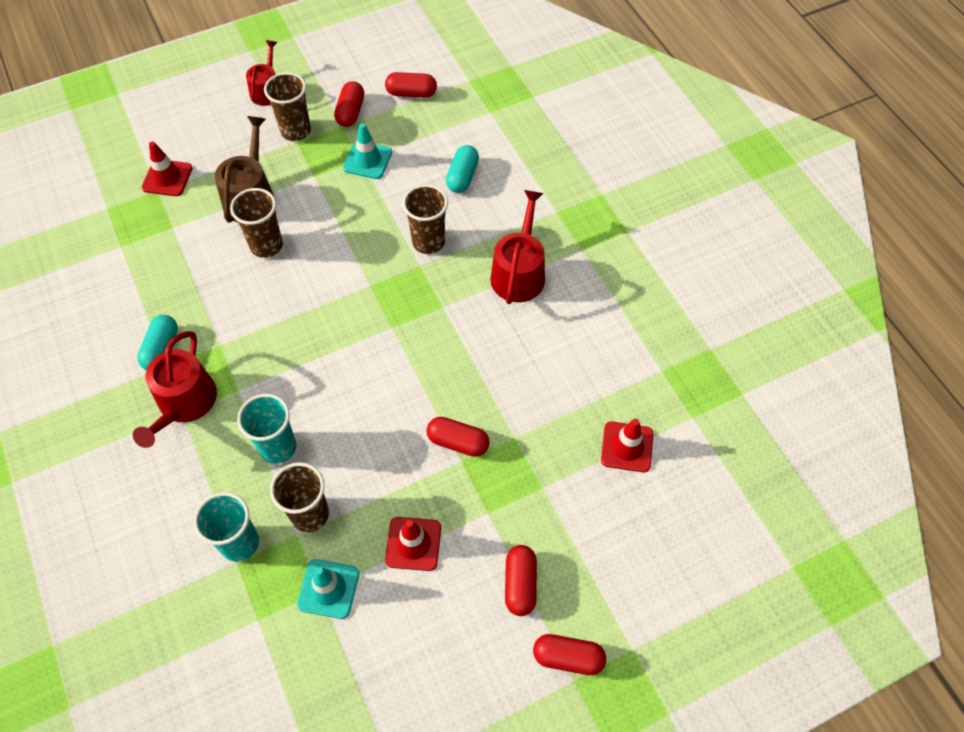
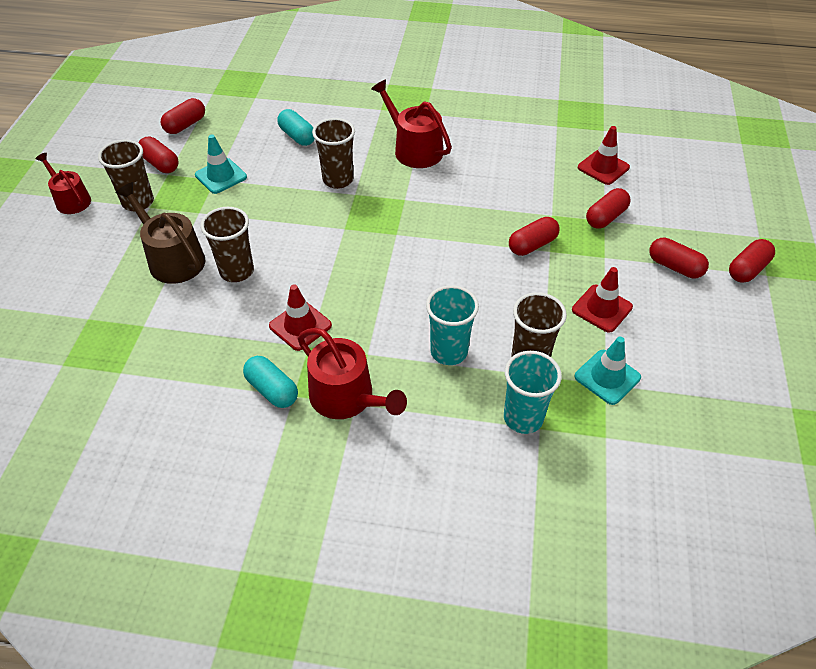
camera: 55 degrees left, 10 degrees down
red traffic cone [142,141,193,196] -> red traffic cone moved to [269,284,332,351]
none -> red capsule [586,188,631,229]

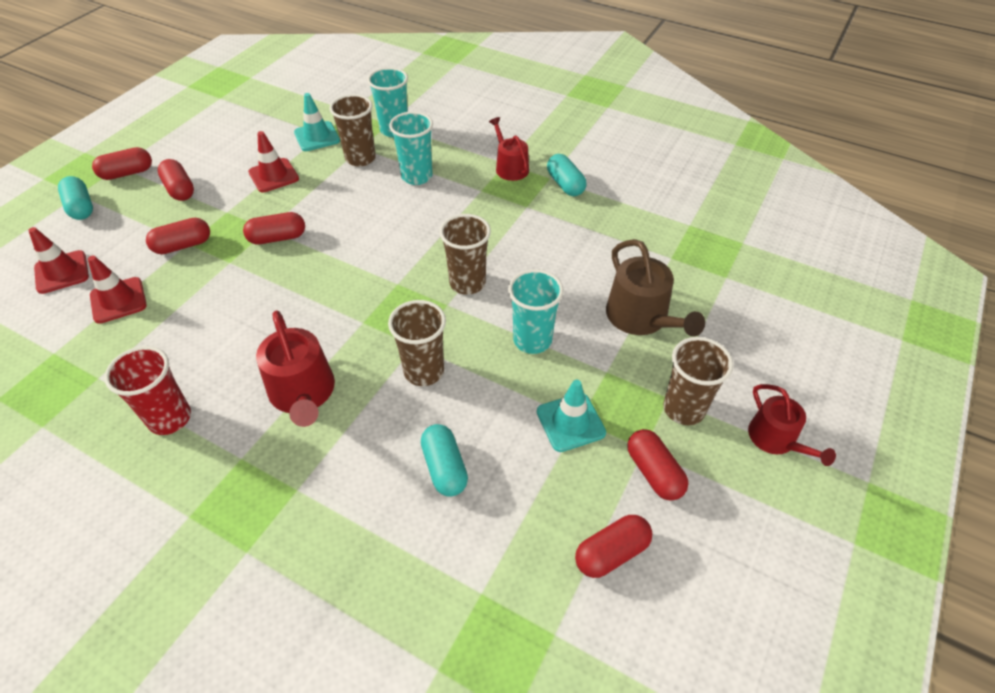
camera: 160 degrees left, 0 degrees up
brown cup [200,207,254,282] -> brown cup moved to [439,214,491,295]
red traffic cone [269,284,332,351] -> red traffic cone moved to [28,227,89,294]
red watering can [298,328,407,419] -> red watering can [489,117,529,181], size x0.66
none -> turquoise capsule [58,176,93,220]
none -> red cup [104,346,191,435]
none -> turquoise cup [508,269,564,354]

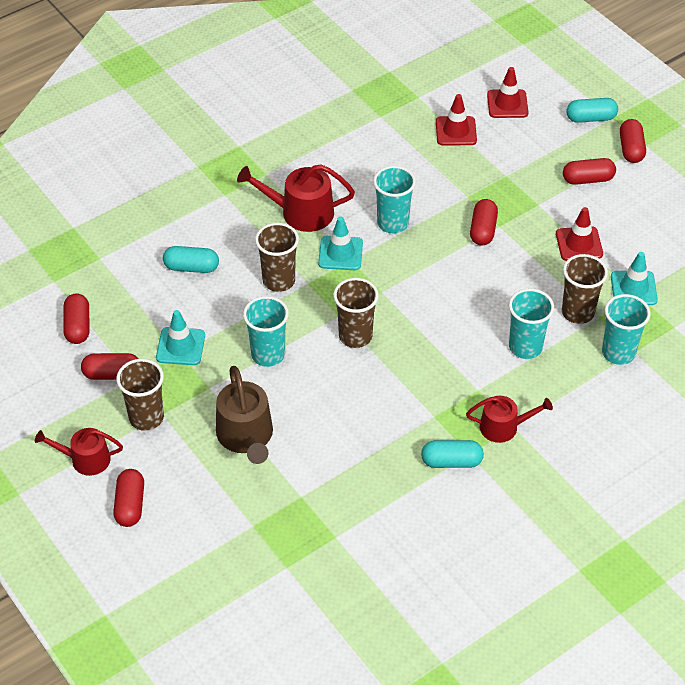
camera: 115 degrees right, 0 degrees up
red cup [104,346,191,435] -> none
red capsule [146,218,210,254] -> red capsule moved to [113,469,144,527]
brown watering can [606,239,705,336] -> brown watering can turned 105 degrees counterclockwise [216,366,273,464]
none -> turquoise traffic cone [318,217,363,270]
none -> turquoise cup [373,166,416,233]

